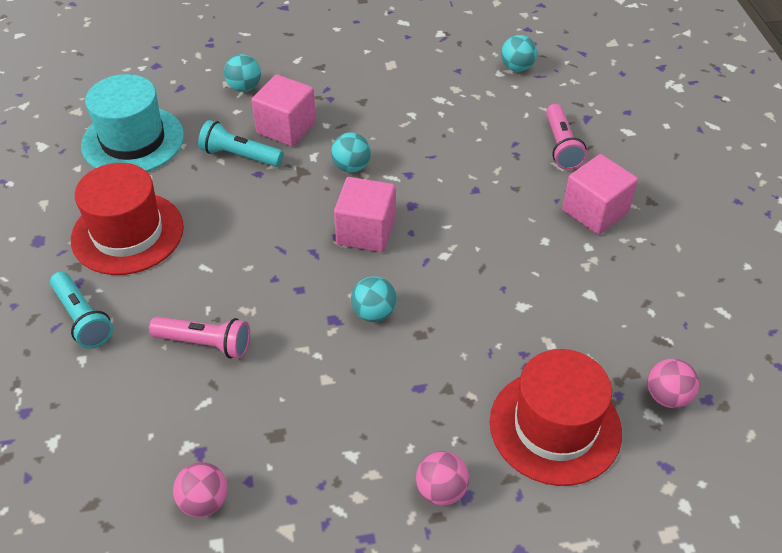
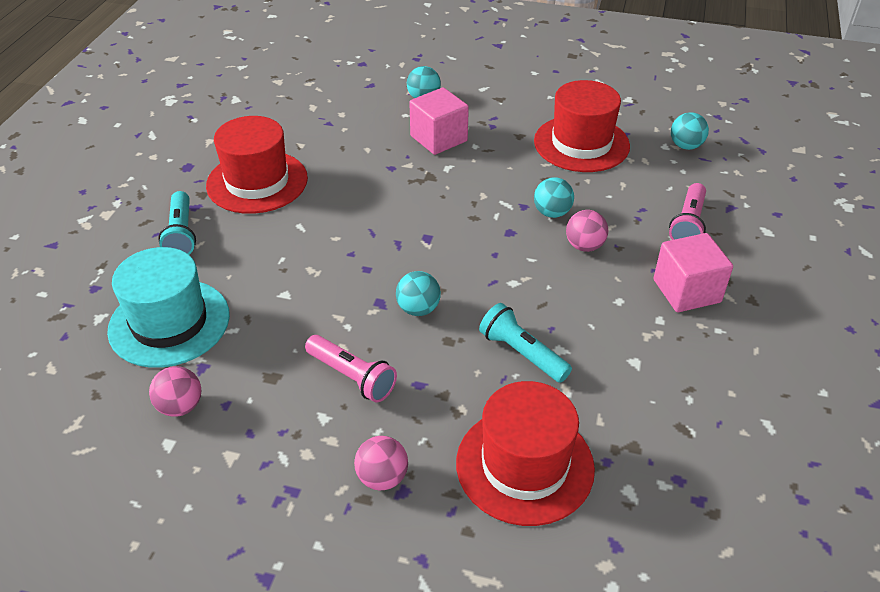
camera: 25 degrees right, 5 degrees down
turquoise hat [81,74,184,172] -> turquoise hat moved to [107,247,230,368]
pink flashlight [149,316,250,359] -> pink flashlight moved to [305,335,397,403]
turquoise flashlight [198,120,283,167] -> turquoise flashlight moved to [479,303,572,383]
turquoise ball [331,132,371,173] -> turquoise ball moved to [534,177,574,218]
pink cube [334,177,395,252] -> none
pink ball [647,359,699,408] -> pink ball moved to [566,210,608,252]
none -> red hat [534,80,630,172]

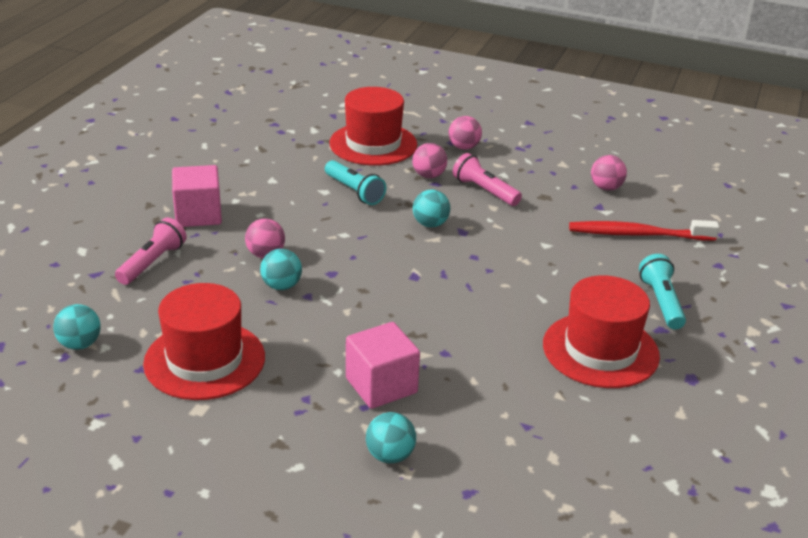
camera: 175 degrees left, 10 degrees down
turquoise hat [107,247,230,368] -> red toothbrush [569,220,719,241]
none -> pink ball [412,143,447,178]

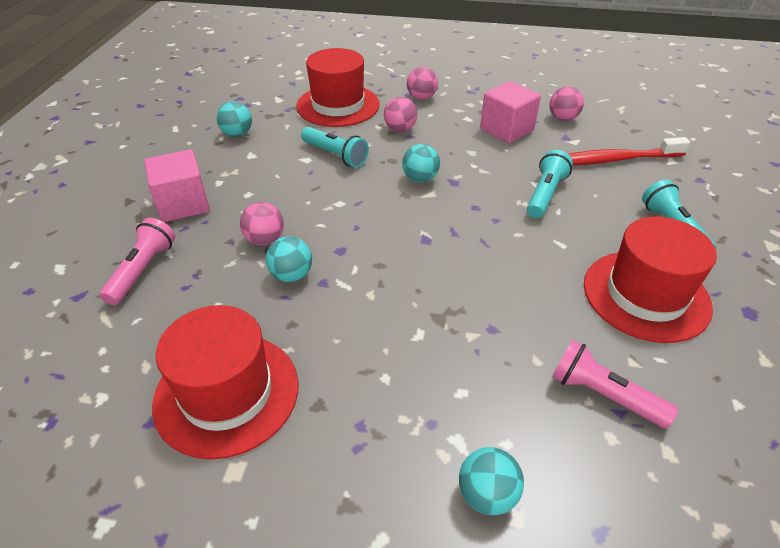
camera: 10 degrees left, 10 degrees up
turquoise ball [53,304,101,350] -> turquoise ball moved to [217,101,252,137]
pink cube [346,322,420,409] -> pink cube moved to [480,81,541,143]
pink flashlight [453,153,522,206] -> pink flashlight moved to [552,340,678,429]
none -> turquoise flashlight [527,150,573,218]

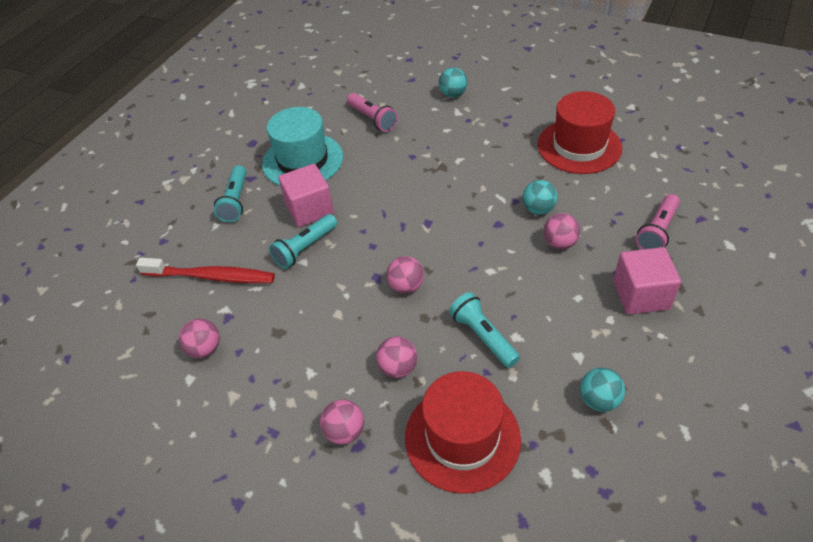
camera: 160 degrees left, 5 degrees up
turquoise ball [402,144,440,183] -> pink ball [387,256,424,294]
pink cube [480,81,541,143] -> pink cube moved to [278,164,334,227]
red hat [584,217,717,343] -> turquoise hat [262,107,343,186]

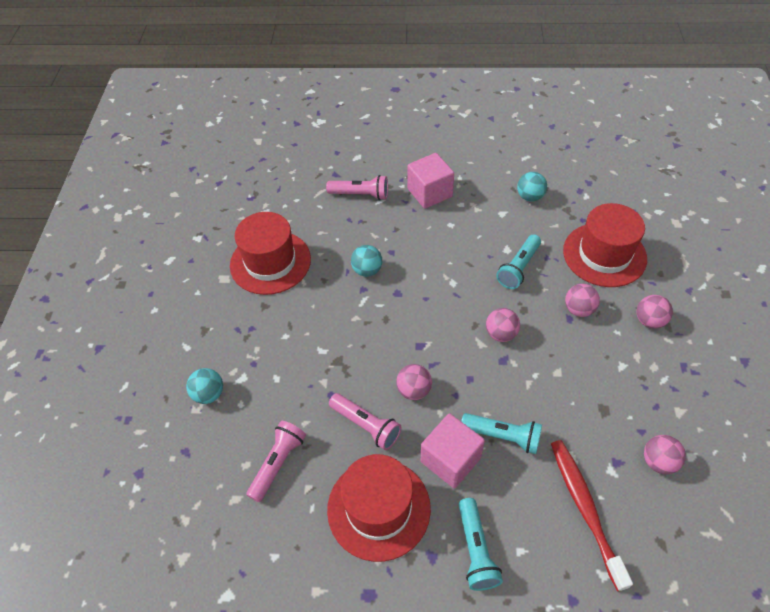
camera: 115 degrees left, 5 degrees up
turquoise flashlight [214,165,247,222] -> turquoise flashlight turned 105 degrees clockwise [459,498,503,591]
turquoise hat [262,107,343,186] -> red hat [327,454,431,562]
pink ball [543,213,580,249] -> pink ball moved to [396,364,432,400]
none -> pink flashlight [329,393,401,450]

